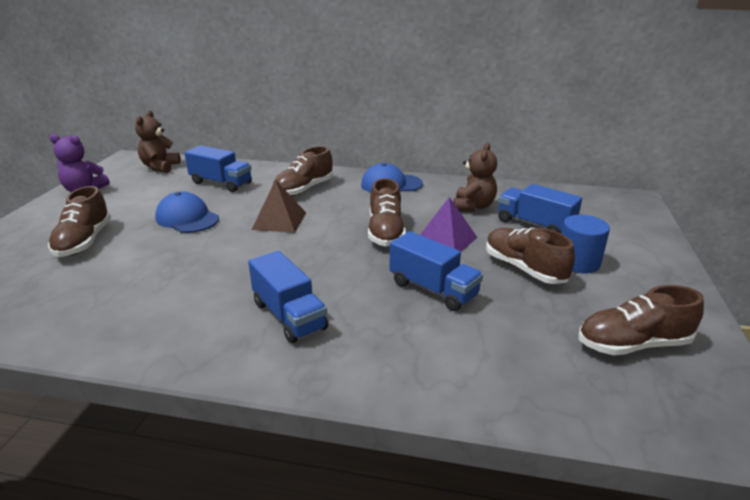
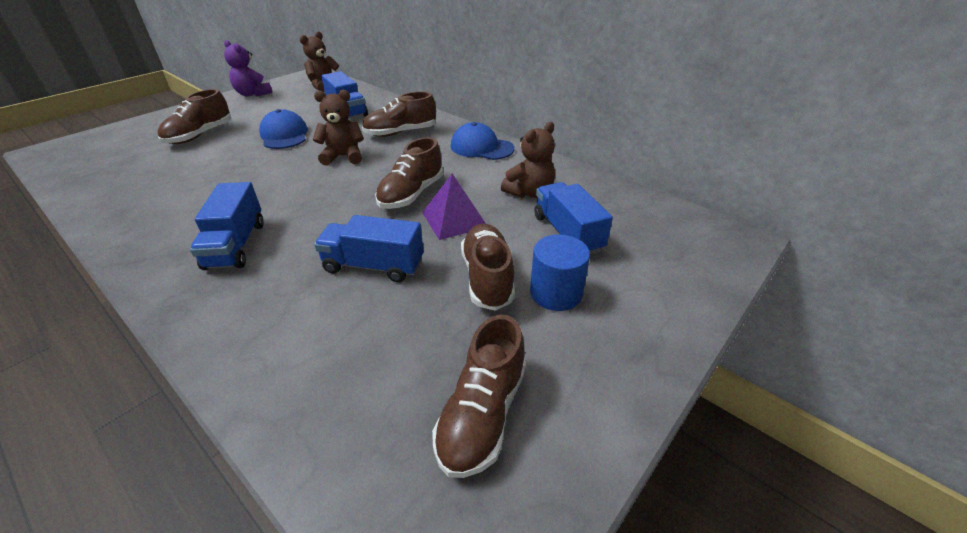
camera: 30 degrees right, 10 degrees up
brown pyramid [252,180,306,233] -> brown teddy bear [313,90,364,166]
blue truck [389,231,483,311] -> blue truck turned 120 degrees clockwise [314,215,424,282]
brown shoe [578,285,704,355] -> brown shoe turned 90 degrees counterclockwise [432,315,526,478]

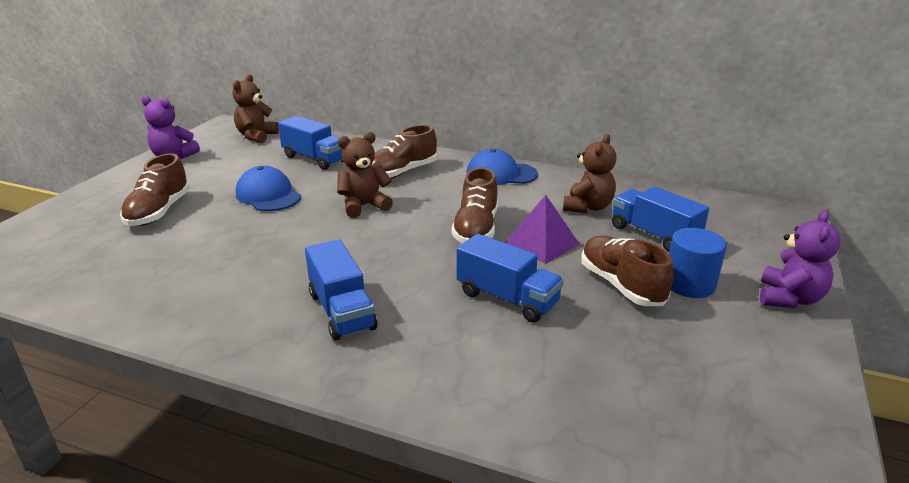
camera: 20 degrees left, 10 degrees down
blue truck [314,215,424,282] -> blue truck turned 135 degrees counterclockwise [457,233,564,323]
brown shoe [432,315,526,478] -> none
none -> purple teddy bear [760,210,841,308]

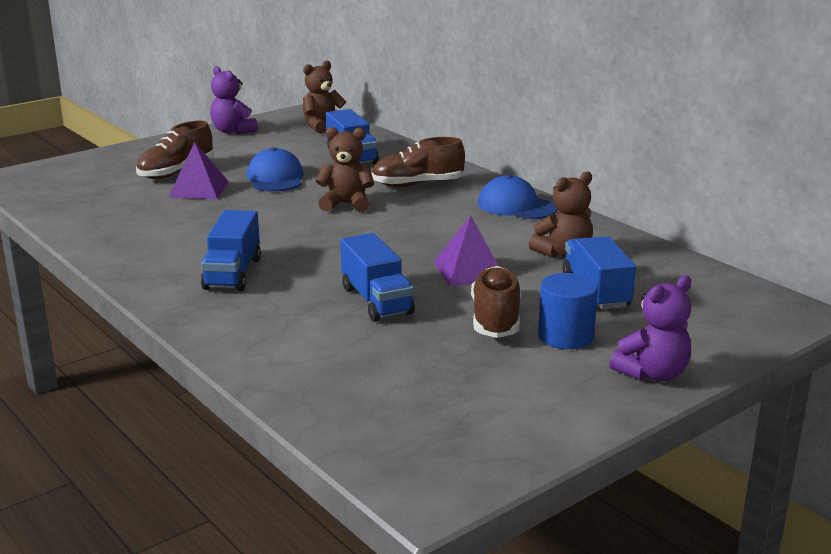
camera: 30 degrees right, 5 degrees down
brown shoe [451,167,498,243] -> none
none -> purple pyramid [168,142,229,199]

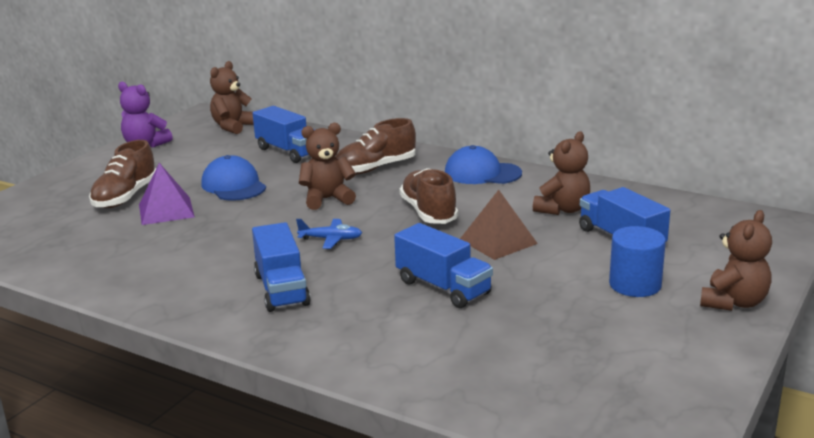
camera: 20 degrees left, 0 degrees up
purple pyramid [434,216,499,286] -> brown pyramid [460,190,538,260]
brown shoe [471,266,521,338] -> brown shoe moved to [400,168,458,224]
purple teddy bear [609,276,691,381] -> brown teddy bear [700,210,772,311]
none -> blue plane [296,219,362,249]

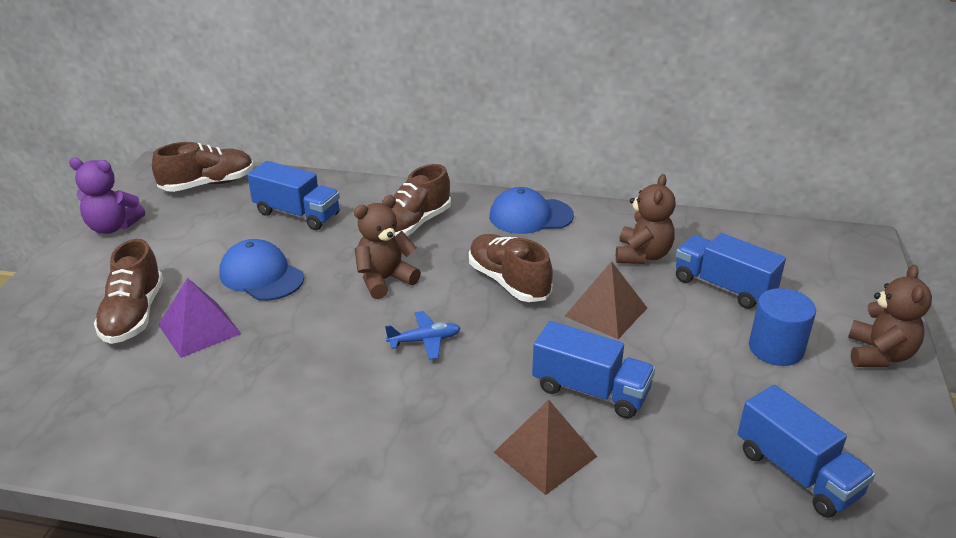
camera: 20 degrees left, 10 degrees up
brown teddy bear [210,61,254,134] -> brown shoe [152,142,254,192]
blue truck [252,222,311,312] -> blue truck moved to [738,385,875,518]
none -> brown pyramid [494,400,597,495]

